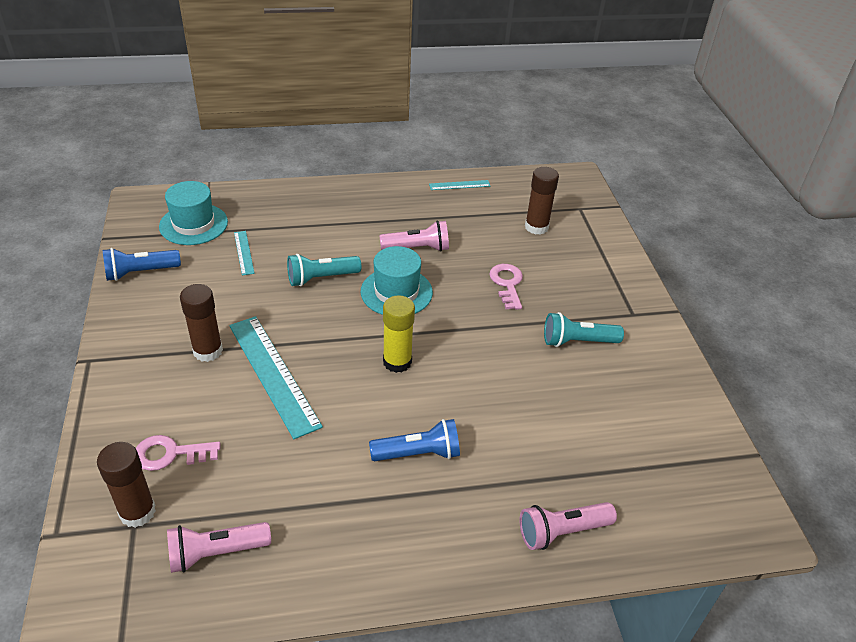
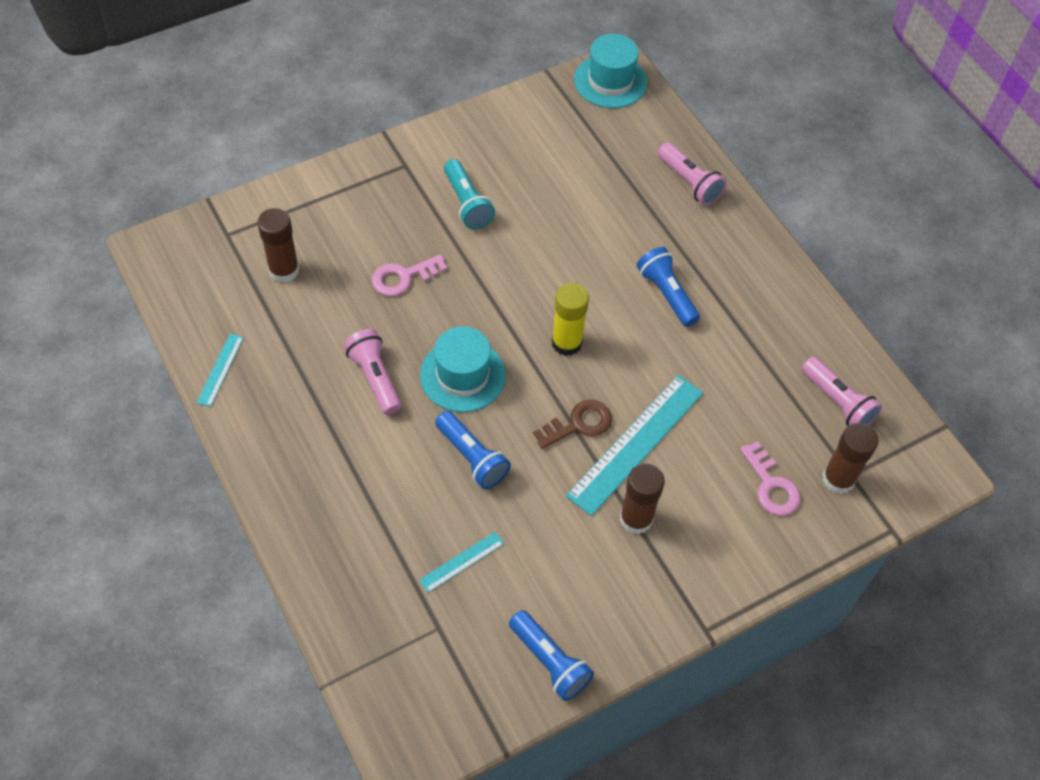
camera: 110 degrees left, 15 degrees up
turquoise hat [159,181,228,245] -> turquoise hat moved to [574,34,647,108]
turquoise flashlight [287,254,361,287] -> blue flashlight [435,411,511,489]
turquoise ruler [429,180,490,190] -> turquoise ruler turned 45 degrees clockwise [196,334,244,407]
none -> brown key [533,400,612,449]

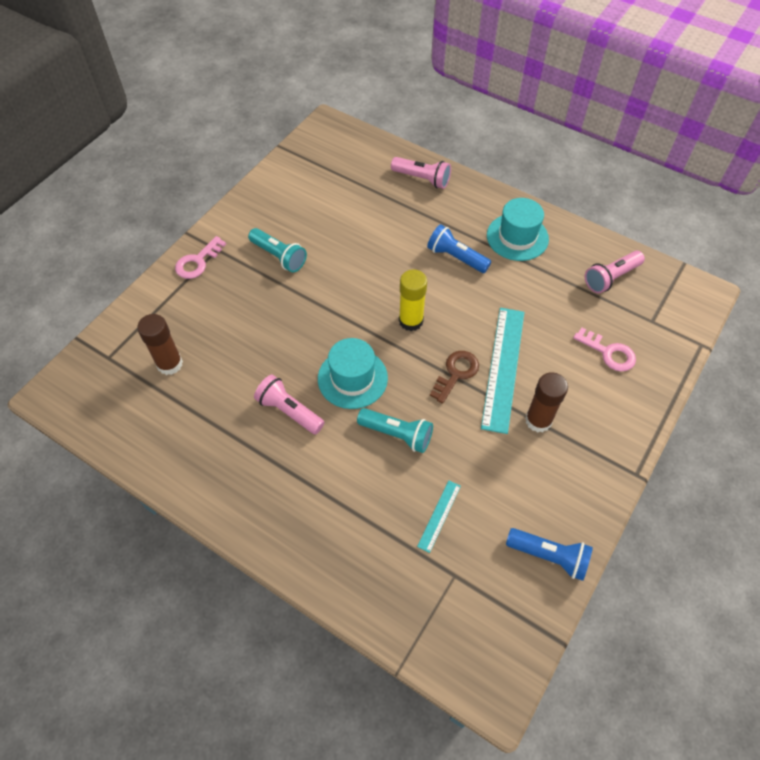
camera: 25 degrees left, 0 degrees up
turquoise ruler [196,334,244,407] -> none
pink key [372,254,447,296] -> pink key moved to [175,236,226,279]
blue flashlight [435,411,511,489] -> turquoise flashlight [357,408,433,453]
turquoise hat [574,34,647,108] -> turquoise hat moved to [487,198,549,261]
pink flashlight [802,357,882,426] -> pink flashlight turned 120 degrees clockwise [585,251,645,293]
brown glue stick [822,423,879,494] -> none

